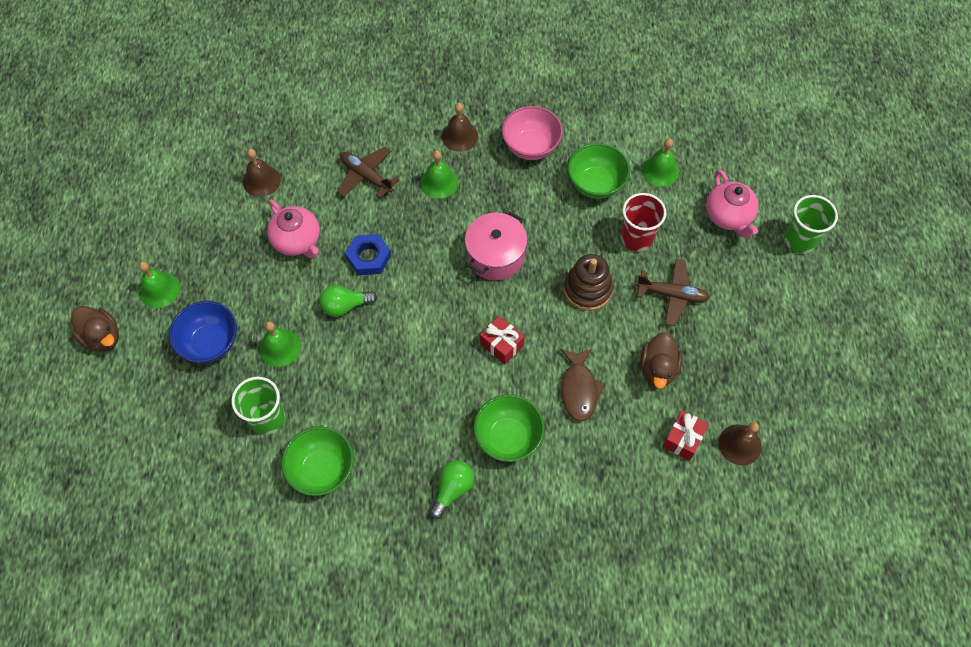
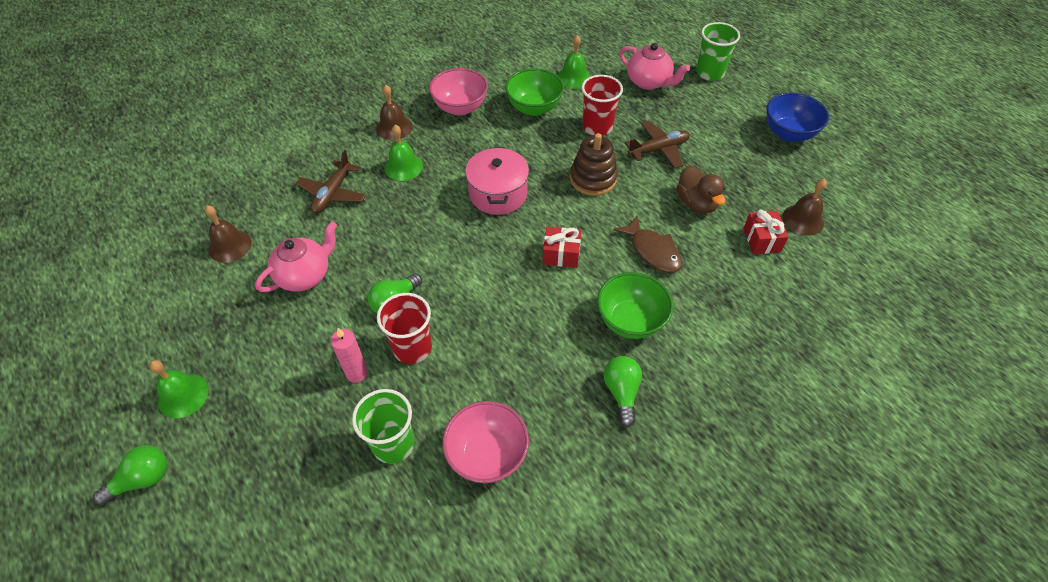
camera: 35 degrees left, 10 degrees down
brown duck [71,306,119,352] -> green light bulb [93,445,167,505]
blue bowl [169,301,237,364] -> blue bowl moved to [767,93,829,142]
green bell [260,321,301,367] -> pink candle [331,328,368,383]
pink teapot [267,199,320,259] -> pink teapot turned 60 degrees counterclockwise [255,221,337,292]
green bowl [282,426,354,496] -> pink bowl [442,401,529,483]
brown plane [337,147,400,199] -> brown plane turned 75 degrees counterclockwise [296,150,366,213]
blue nut [345,234,391,275] -> none
none -> red cup [377,293,432,364]

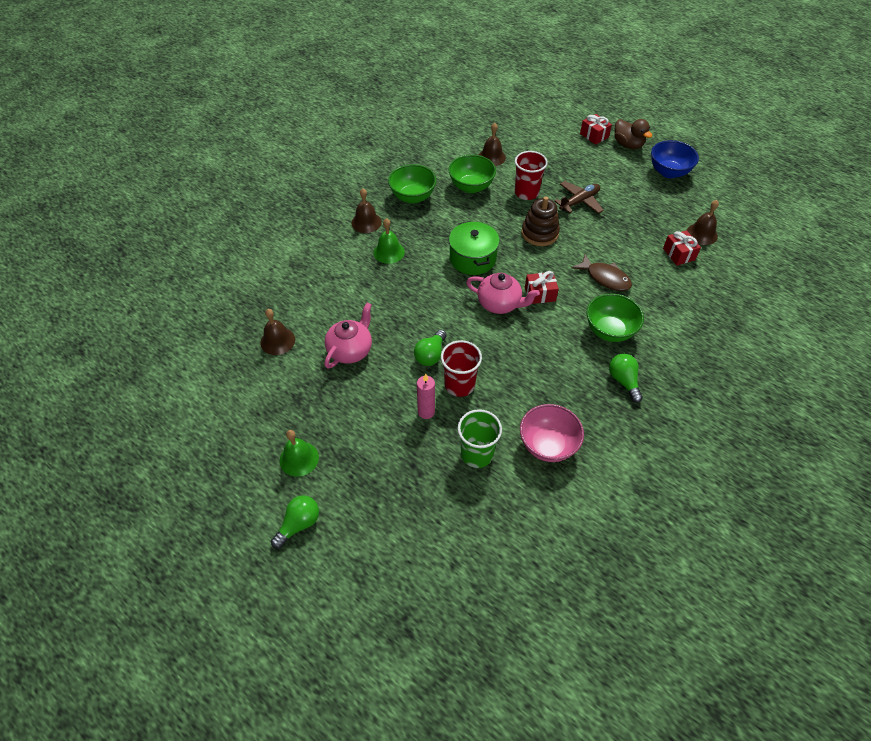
camera: 15 degrees left, 0 degrees up
brown plane [296,150,366,213] -> none
pink bowl [429,68,488,116] -> green bowl [388,164,436,204]
pink pot [465,147,529,215] -> green pot [449,221,500,275]
green bell [557,35,591,89] -> brown bell [479,123,506,166]
pink teapot [619,43,690,90] -> pink teapot moved to [466,273,540,314]
brown duck [676,166,726,214] -> brown duck moved to [614,119,652,149]
green cup [696,22,740,81] -> red gift [580,114,612,145]

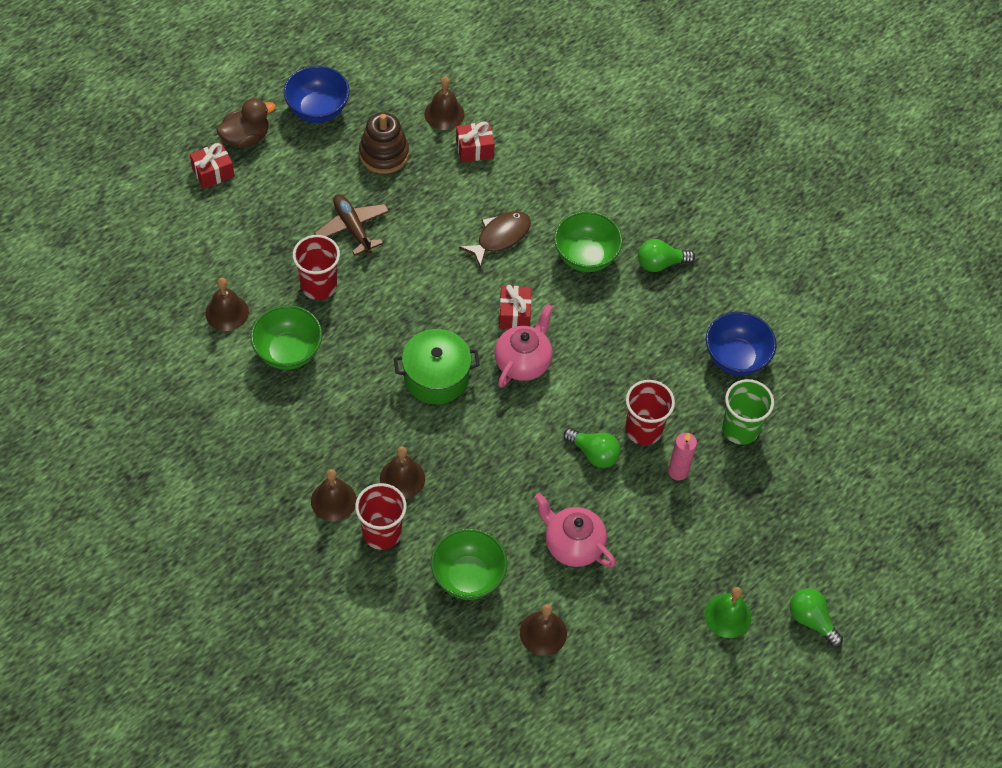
camera: 85 degrees left, 5 degrees up
green bell [373,218,405,264] -> brown bell [380,446,425,499]
green bowl [388,164,436,204] -> green bowl moved to [431,528,507,600]
pink bowl [520,404,584,462] -> blue bowl [706,312,777,376]
brown stacking toy [521,196,560,246] -> brown stacking toy moved to [359,112,409,174]
none -> red cup [355,483,407,550]

